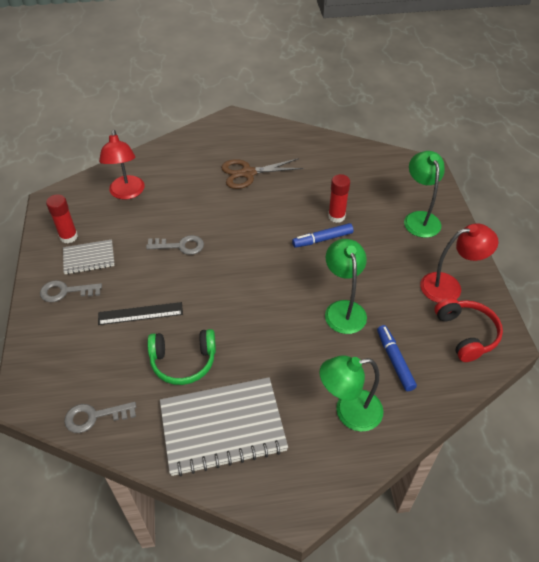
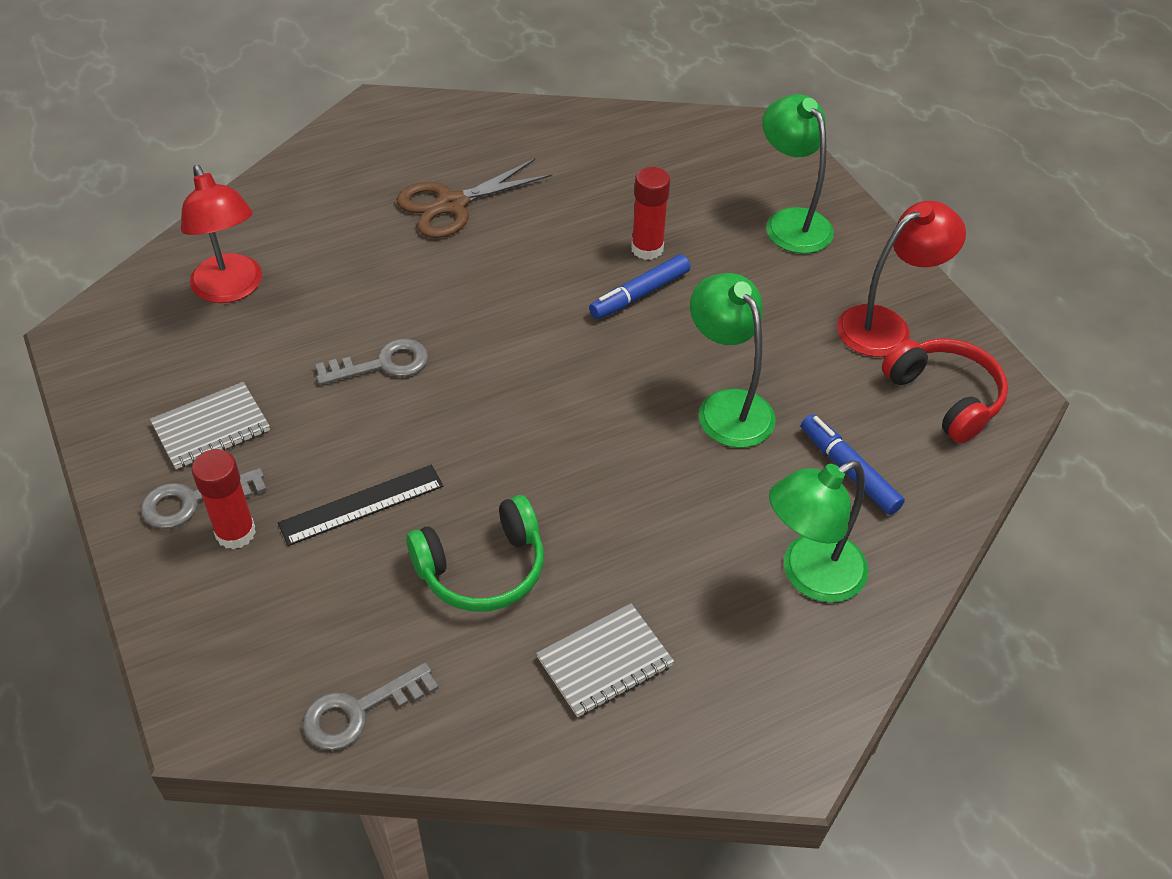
camera: 20 degrees left, 0 degrees up
red glue stick [46,194,78,243] -> red glue stick moved to [192,449,256,550]
grey notebook [160,377,288,476] -> grey notebook [536,603,674,717], size x0.53

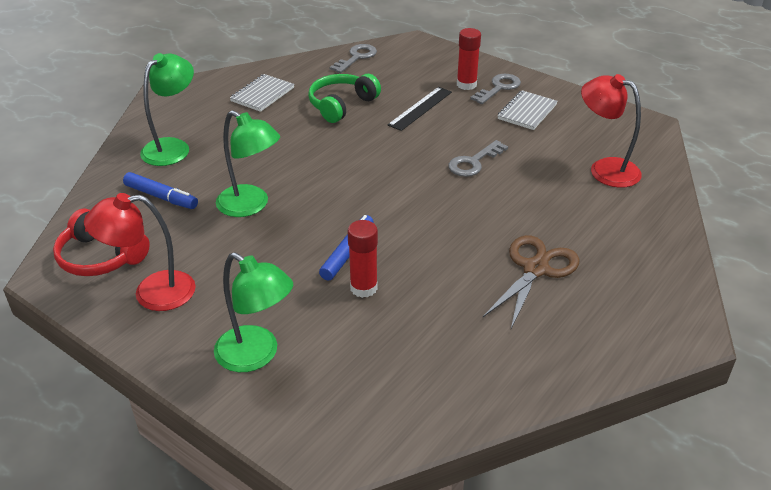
camera: 155 degrees right, 10 degrees down
red lamp [837,201,966,357] -> red lamp turned 45 degrees clockwise [84,193,196,311]

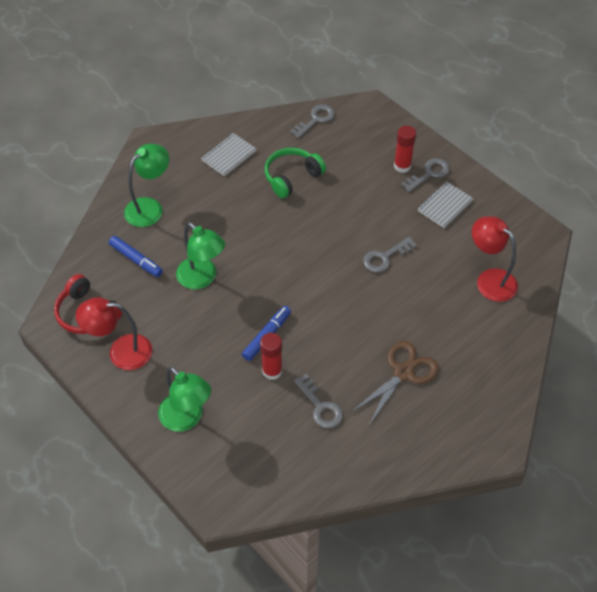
camera: 10 degrees right, 15 degrees up
black ruler [388,87,452,131] -> none
none -> grey key [294,374,343,428]

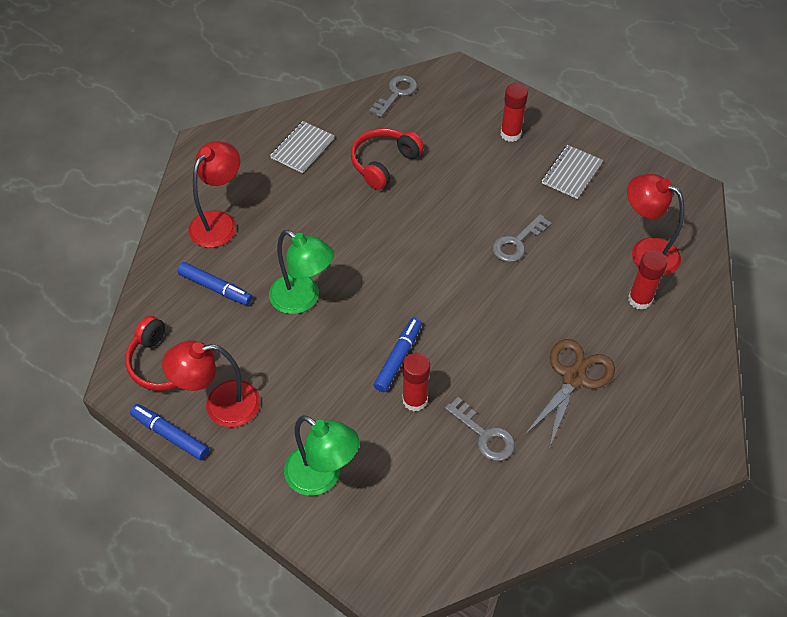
camera: 10 degrees left, 0 degrees up
green lamp [124,144,169,227] -> red lamp [188,141,240,248]
green headphones [265,148,326,198] -> red headphones [351,128,424,190]
grey key [401,158,450,192] -> none
none -> blue marker [130,404,209,460]
none -> red glue stick [628,250,667,310]

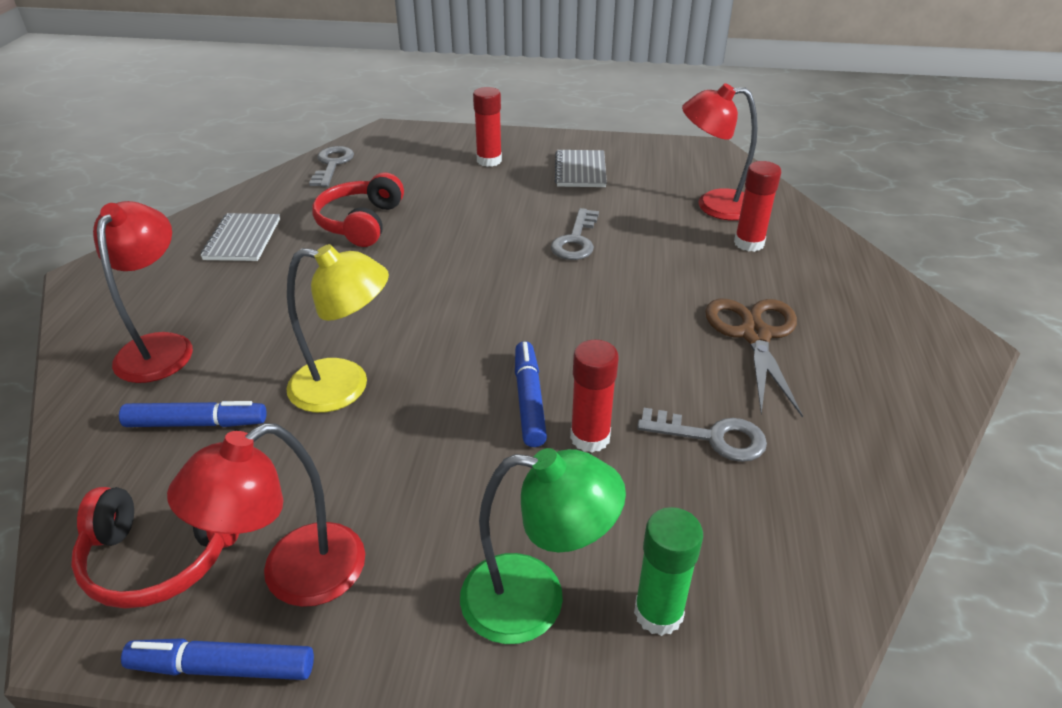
camera: 30 degrees left, 15 degrees down
green lamp [269,230,334,314] -> yellow lamp [286,244,389,413]
none -> green glue stick [634,507,703,636]

